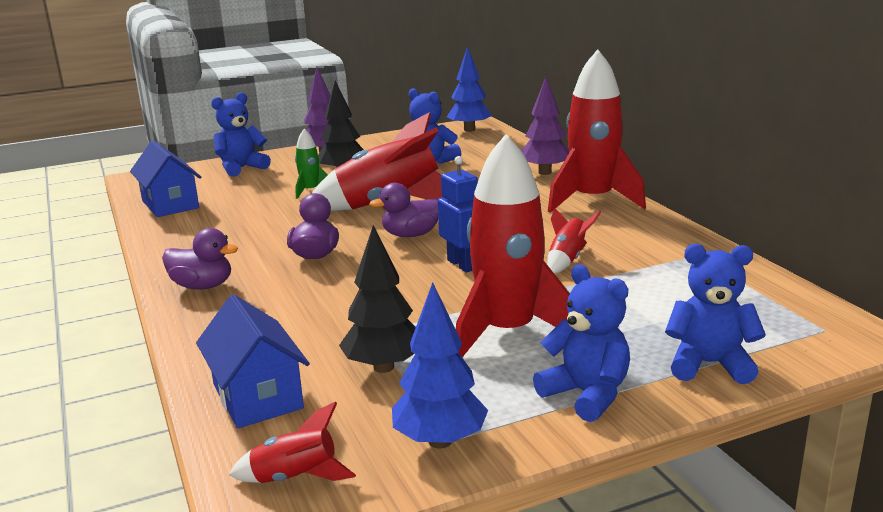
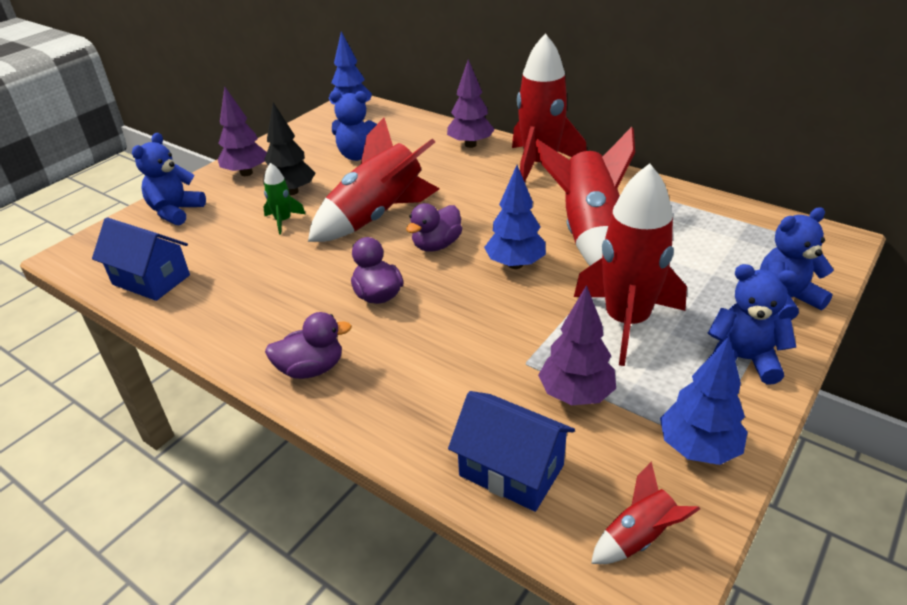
camera: 30 degrees left, 15 degrees up
black tree [339,225,416,373] -> purple tree [538,285,616,405]
blue robot [438,156,478,273] -> blue tree [484,165,546,269]
red rocket [547,208,601,274] -> red rocket [535,127,635,266], size x2.18

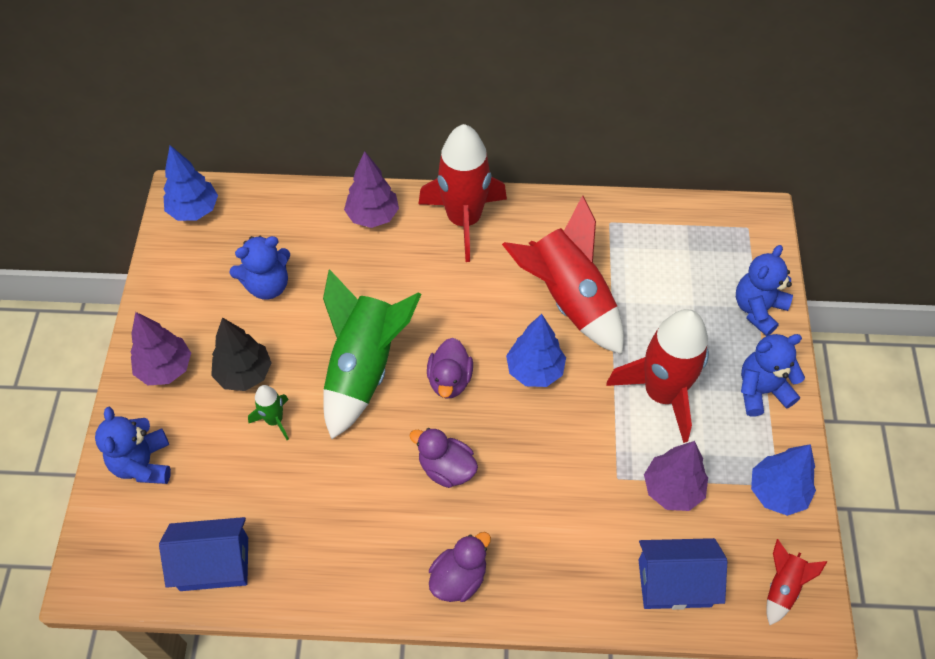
camera: 35 degrees left, 20 degrees up
red rocket [308,118,440,242] -> green rocket [323,269,422,439]

